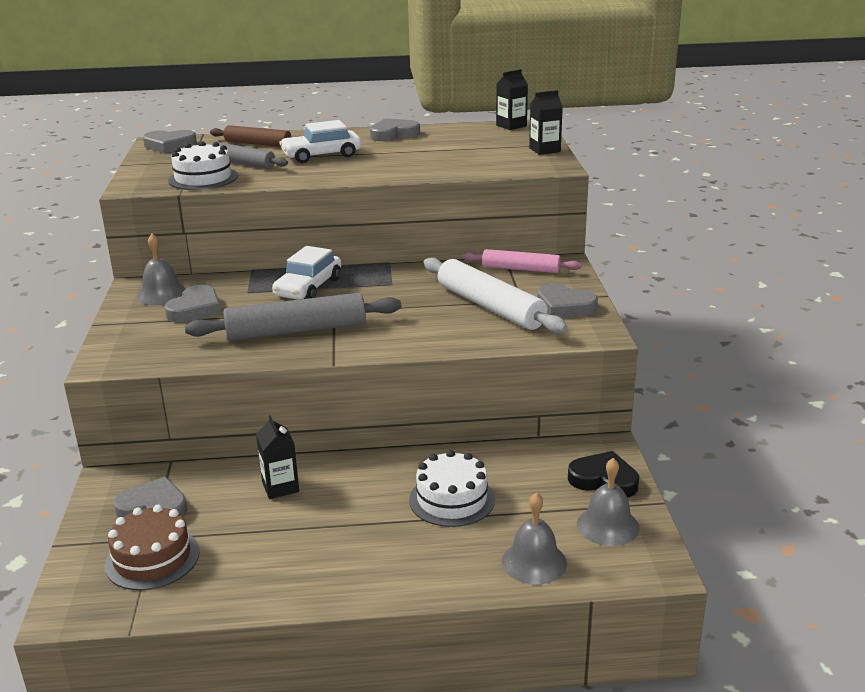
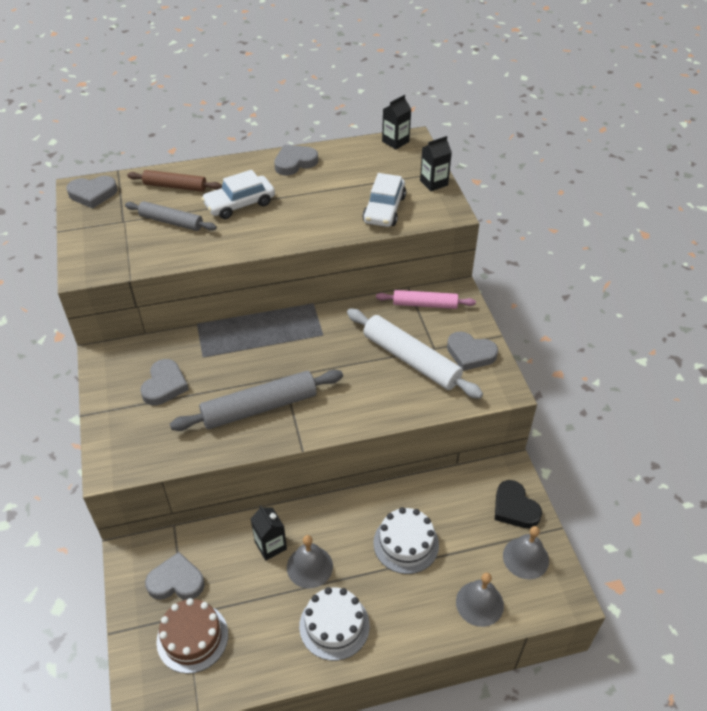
camera: 10 degrees left, 20 degrees up
grey bell [137,234,186,306] -> grey bell moved to [287,535,333,589]
white cake [168,141,238,190] -> white cake moved to [299,587,370,661]
white car [272,246,341,300] -> white car moved to [362,173,406,227]
black heart [568,451,639,497] -> black heart turned 135 degrees counterclockwise [495,480,542,528]

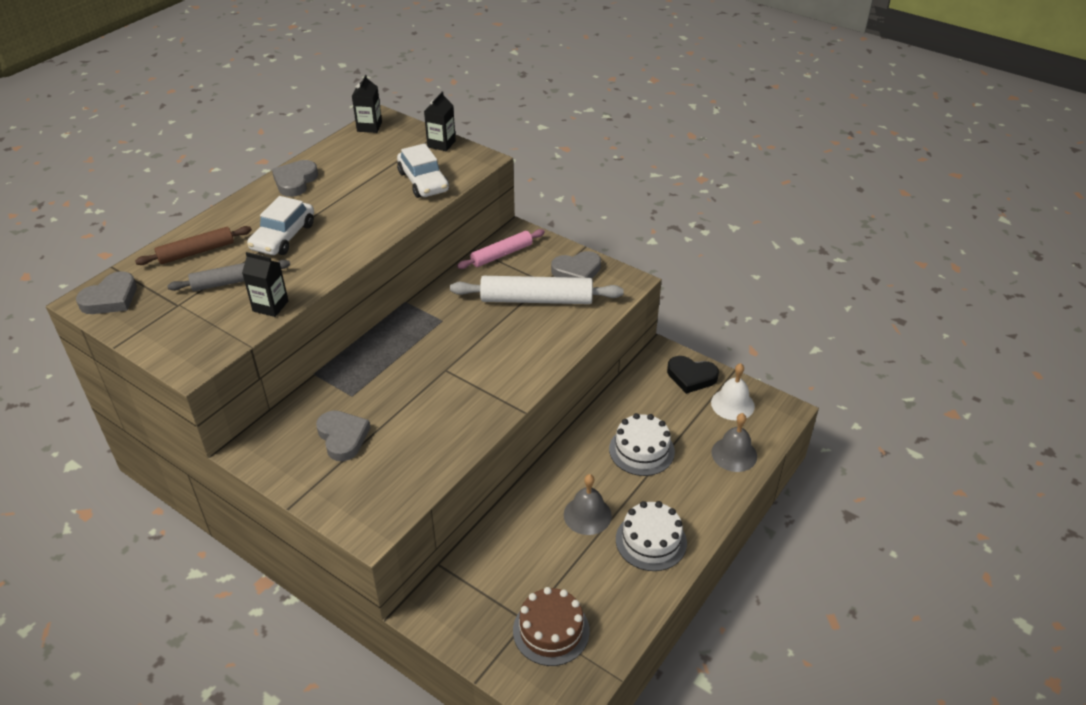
camera: 40 degrees left, 5 degrees down
grey heart [145,552,205,600] -> none
grey rolling pin [170,370,343,431] -> none
black carton [251,505,287,561] -> black carton moved to [242,252,289,317]
grey bell [503,526,549,579] -> white bell [711,363,755,421]

